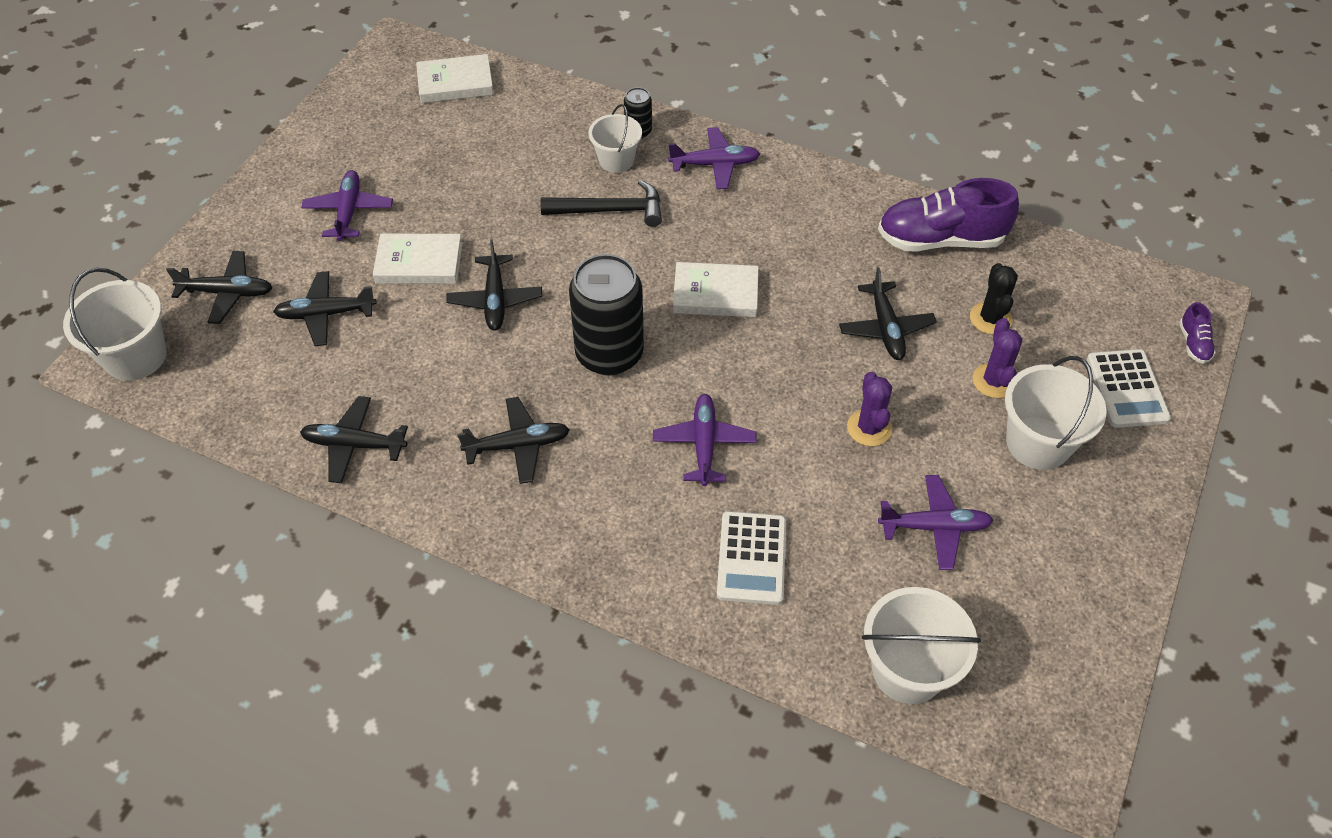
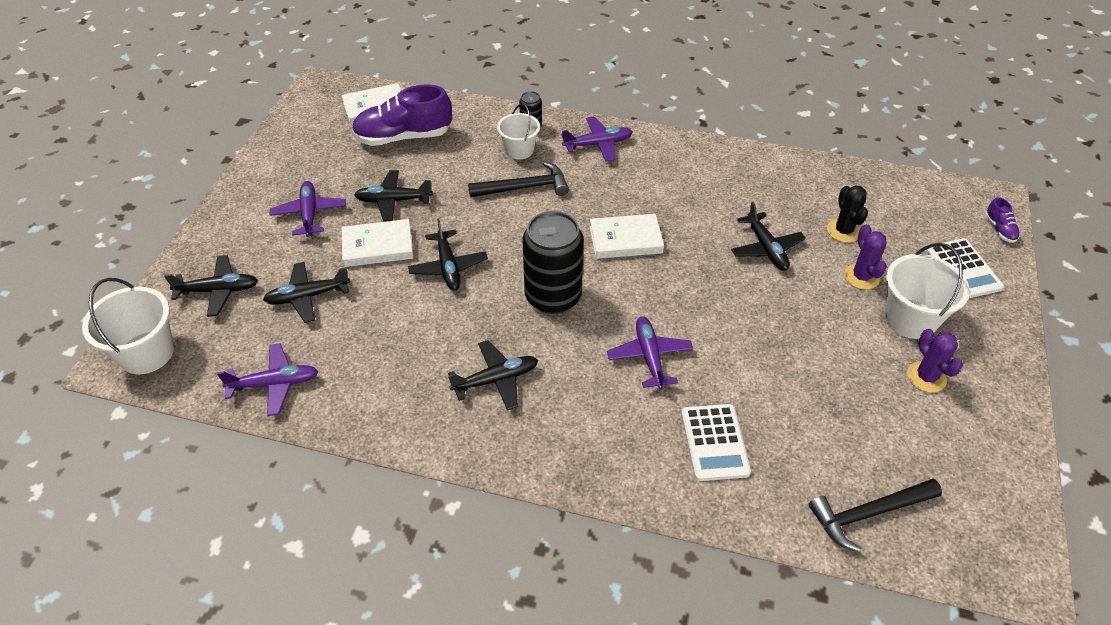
camera: 10 degrees left, 5 degrees down
black plane [300,396,408,483] -> black plane moved to [354,170,433,221]
purple cactus [847,372,892,446] -> purple cactus moved to [907,329,963,393]
white bucket [862,587,981,704] -> black hammer [808,479,942,552]
purple shoe [878,178,1019,251] -> purple shoe moved to [352,84,452,146]
purple plane [878,475,993,570] -> purple plane moved to [217,343,319,416]

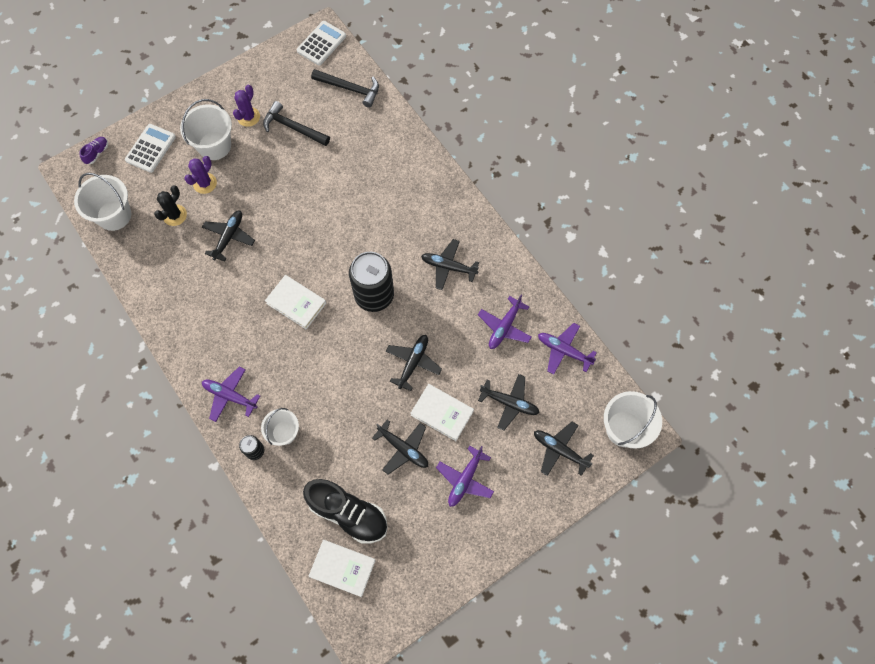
camera: 140 degrees left, 20 degrees up
purple shoe [352,84,452,146] -> black shoe [303,479,388,544]
black hammer [468,162,569,197] -> black hammer moved to [263,101,330,146]
purple plane [607,316,693,390] -> purple plane moved to [478,294,532,349]
white calculator [681,404,751,481] -> white calculator moved to [297,21,346,66]
none -> white bucket [74,173,131,231]

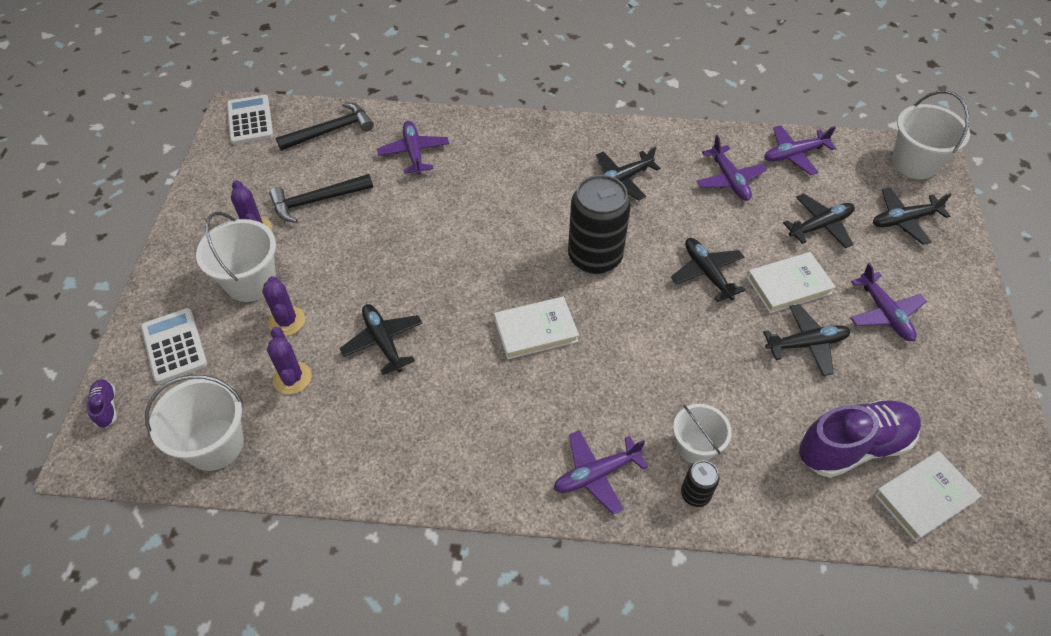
camera: 50 degrees left, 15 degrees down
black cactus [154,185,187,226] -> purple cactus [267,327,312,394]
black shoe [303,479,388,544] -> purple shoe [799,400,921,478]
none -> purple plane [377,121,449,175]

